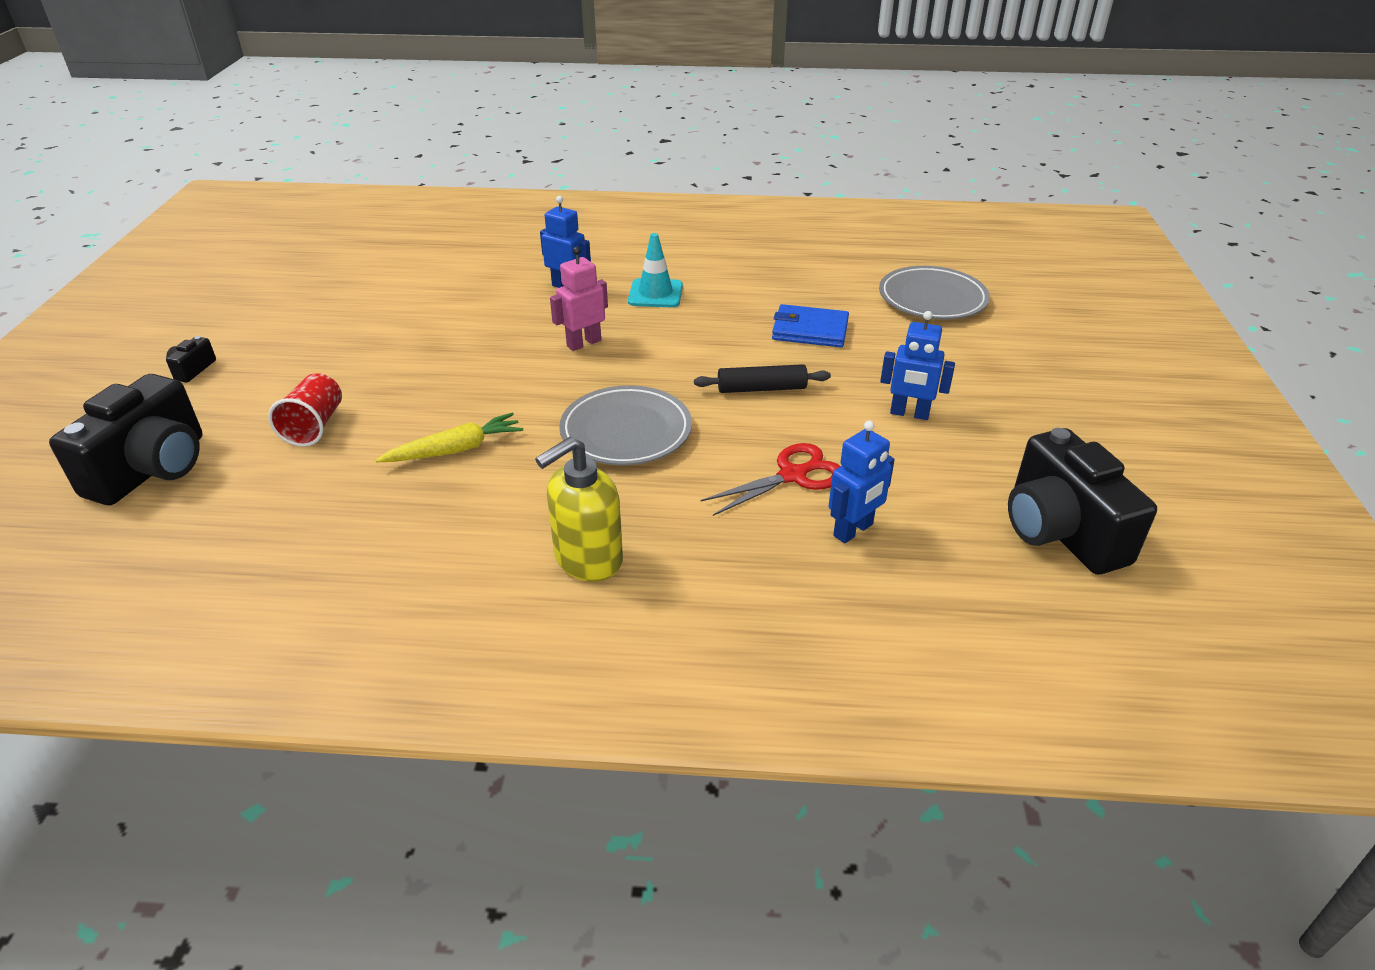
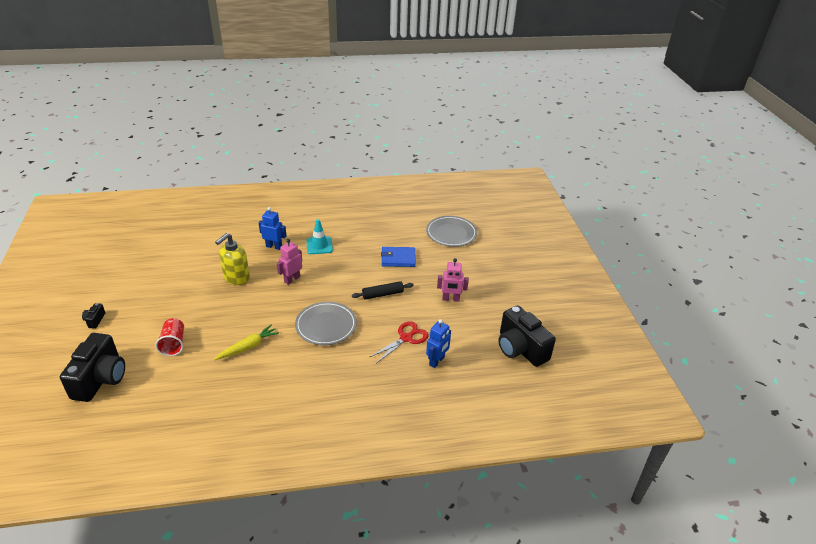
camera: 15 degrees left, 0 degrees up
yellow soap dispenser [535,437,623,582] -> yellow soap dispenser moved to [215,233,250,285]
blue robot [880,311,955,420] -> pink robot [437,258,469,302]

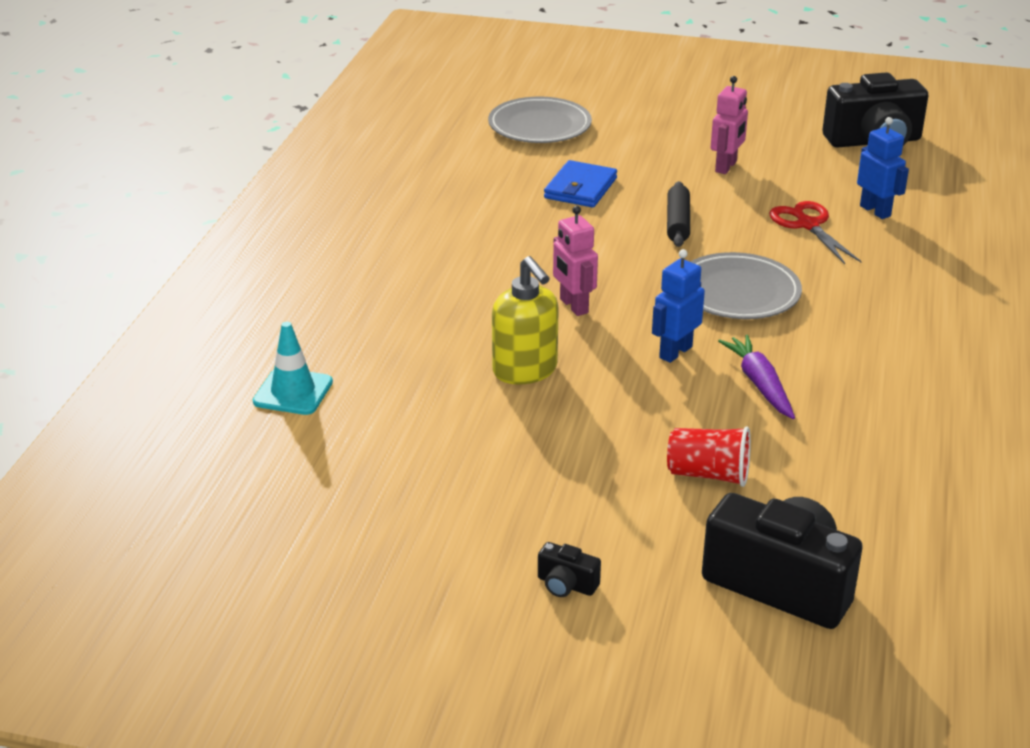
camera: 65 degrees left, 5 degrees down
yellow carrot [214,324,279,360] -> purple carrot [718,335,795,419]
blue robot [259,207,287,250] -> blue robot moved to [652,249,705,363]
turquoise traffic cone [306,219,333,254] -> turquoise traffic cone moved to [253,322,333,415]

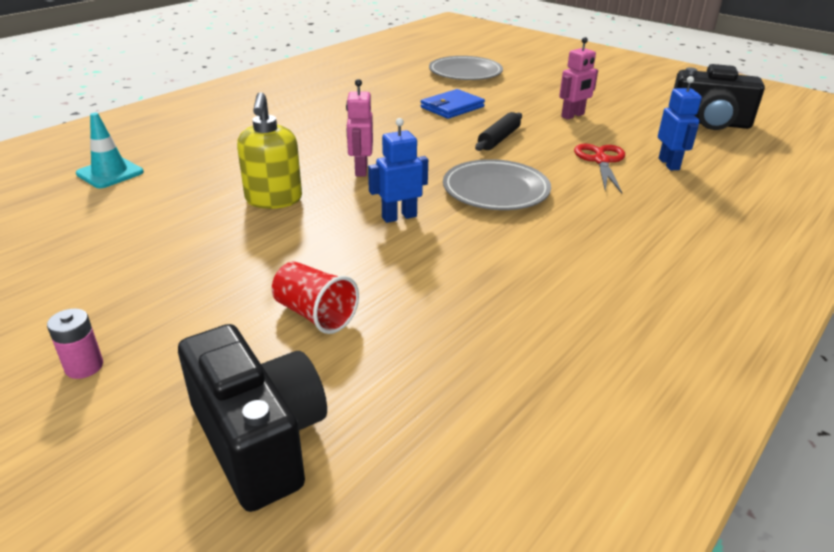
camera: 25 degrees right, 0 degrees up
black camera [538,542,601,597] -> pink battery [47,308,103,379]
purple carrot [718,335,795,419] -> none

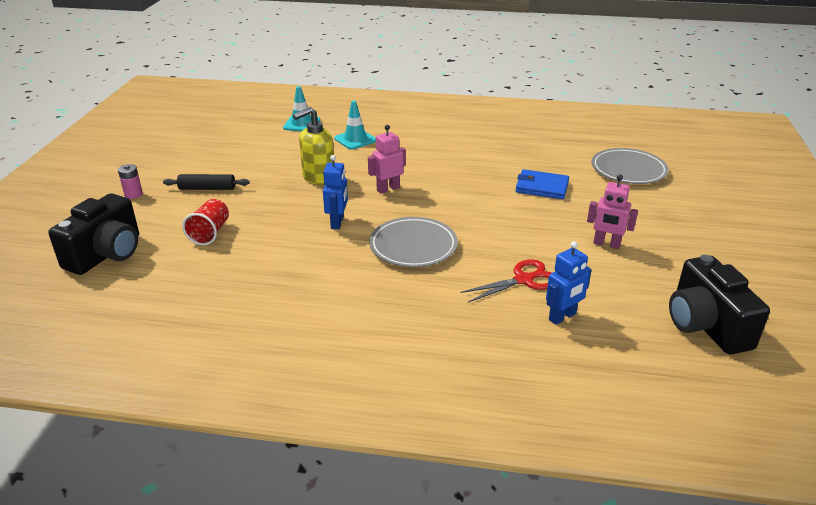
camera: 60 degrees right, 0 degrees up
blue robot [368,118,428,223] -> blue robot turned 60 degrees clockwise [323,155,348,229]
black rolling pin [475,112,522,151] -> black rolling pin moved to [163,174,250,190]
none -> turquoise traffic cone [334,101,376,150]

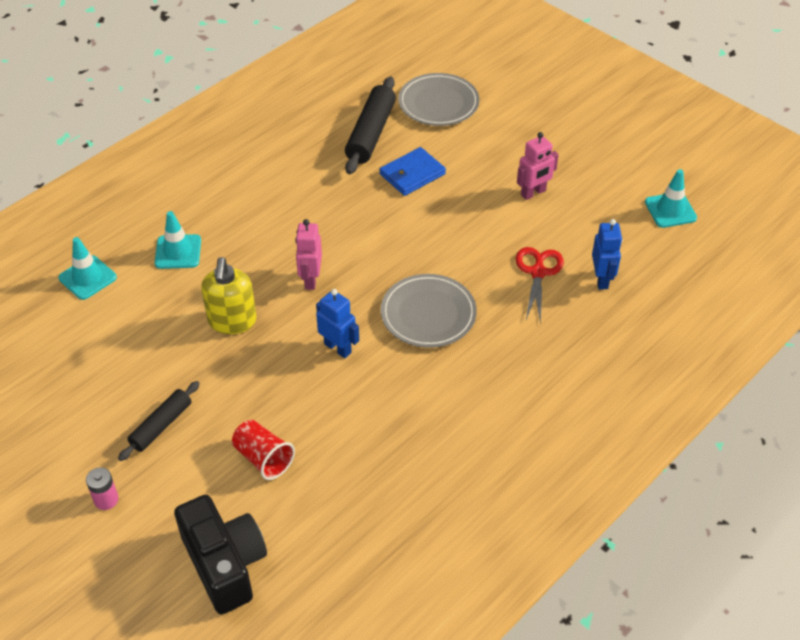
camera: 55 degrees left, 15 degrees up
black camera [669,255,770,355] -> turquoise traffic cone [645,169,697,228]
none -> black rolling pin [345,77,396,174]

